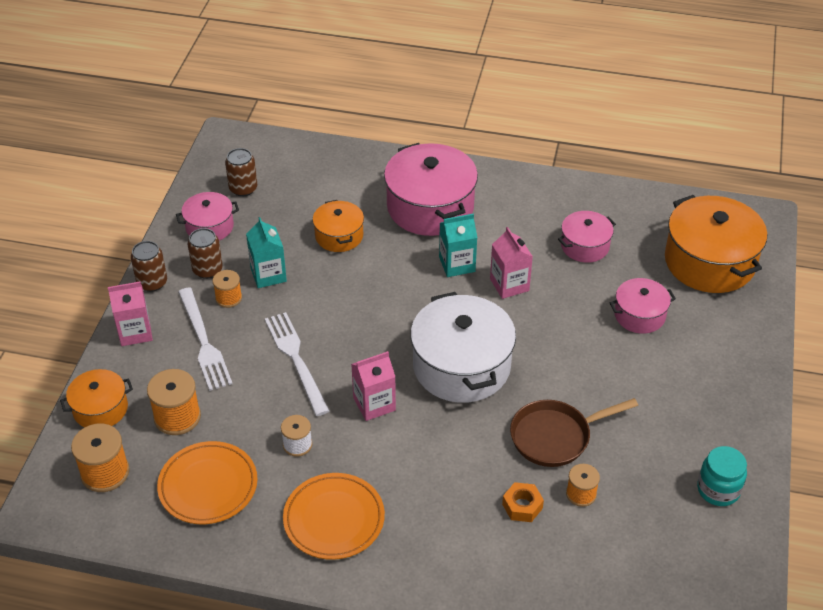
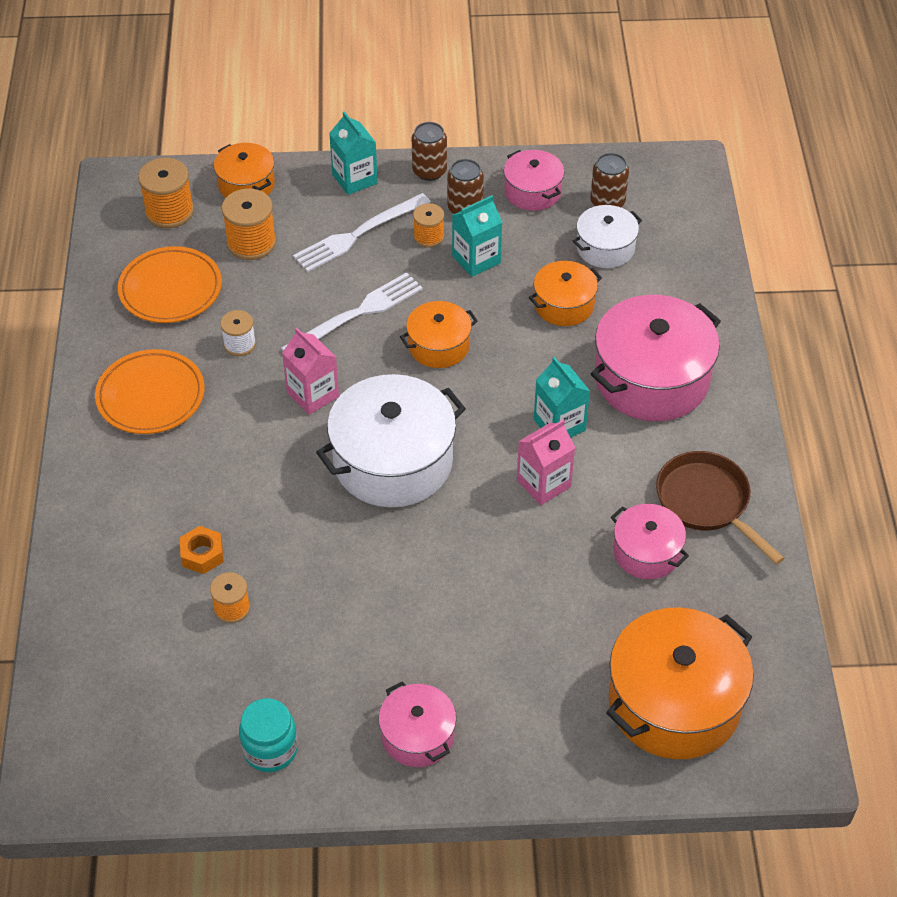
camera: 75 degrees right, 5 degrees up
pink carton [108,282,153,346] -> turquoise carton [329,111,378,195]
brown pan [510,398,638,467] -> brown pan moved to [656,451,784,565]
pink pot [610,278,676,334] -> pink pot moved to [379,681,456,767]
none -> orange pot [400,301,478,368]
none -> white pot [573,205,642,268]

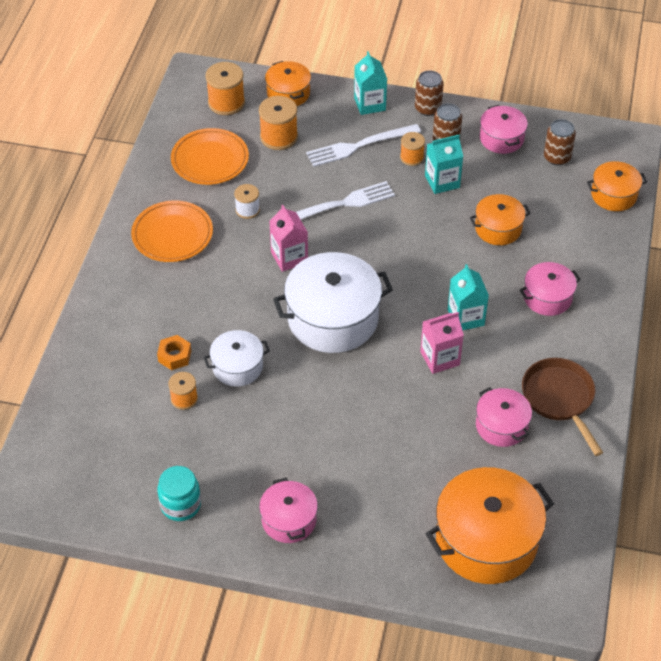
camera: 15 degrees right, 0 degrees up
orange pot [400,301,478,368] -> orange pot moved to [587,161,647,211]
white pot [573,205,642,268] -> white pot moved to [203,330,270,386]
pink pot [591,295,721,421] -> pink pot [520,262,581,316], size x0.54

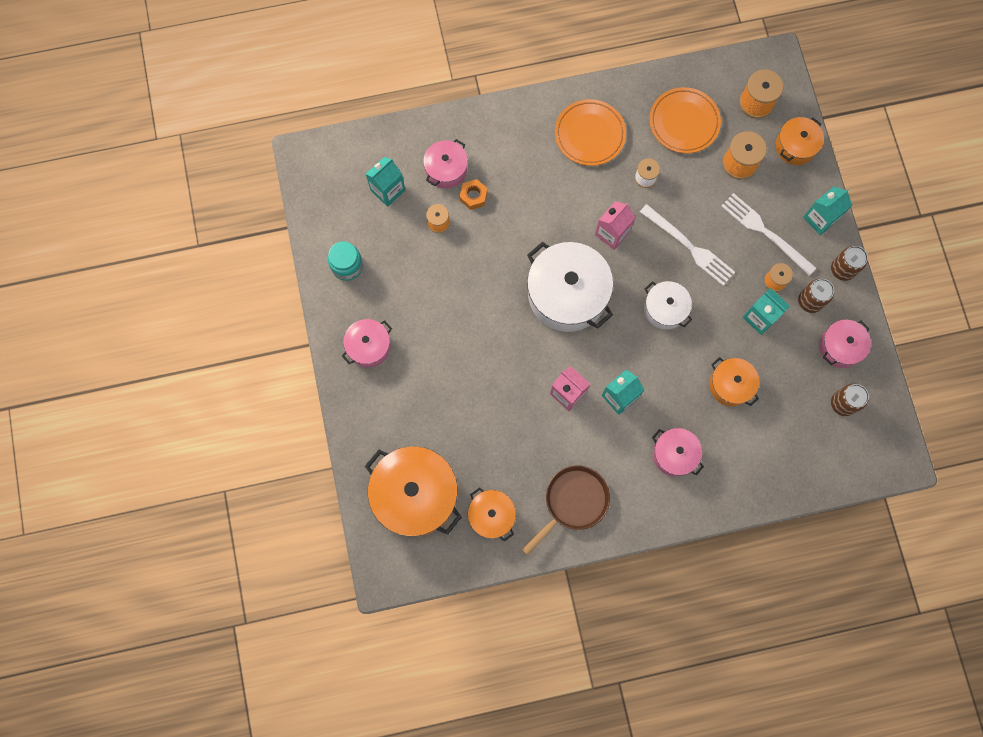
camera: 65 degrees right, 25 degrees up
white pot [203,330,270,386] -> white pot moved to [644,281,692,330]
pink pot [476,387,532,447] -> pink pot moved to [423,139,468,188]
orange pot [587,161,647,211] -> orange pot moved to [468,487,516,542]
none -> turquoise carton [366,157,405,207]

